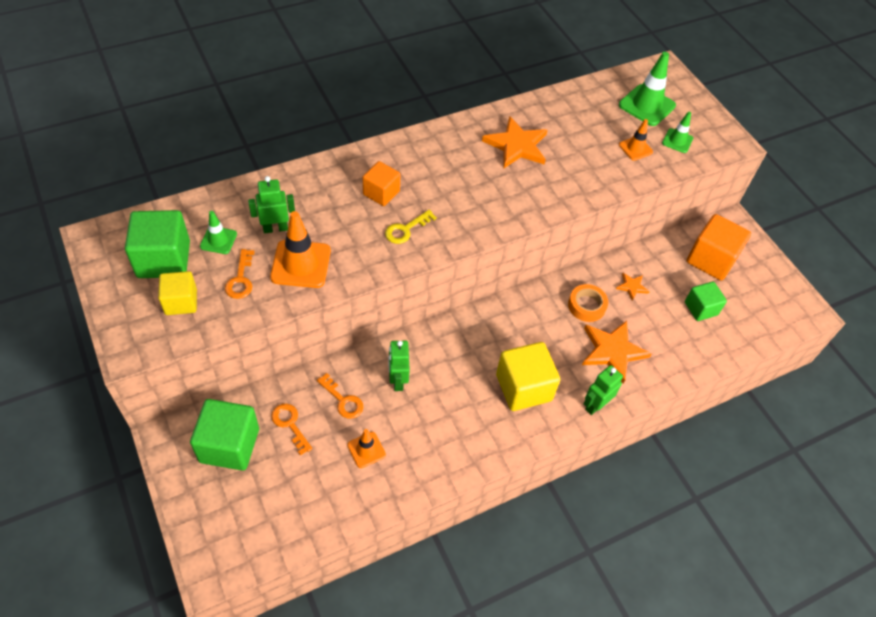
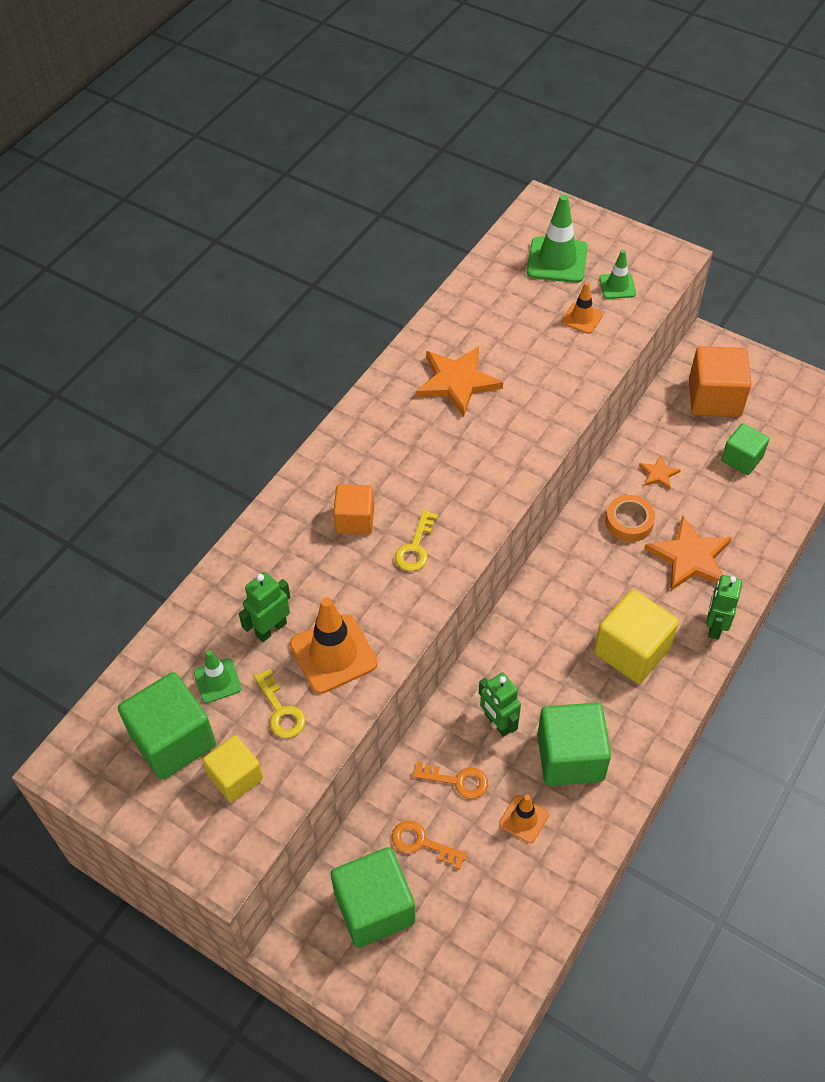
camera: 25 degrees left, 0 degrees up
orange key [225,249,255,299] -> yellow key [254,669,306,738]
none -> green cube [537,702,611,786]

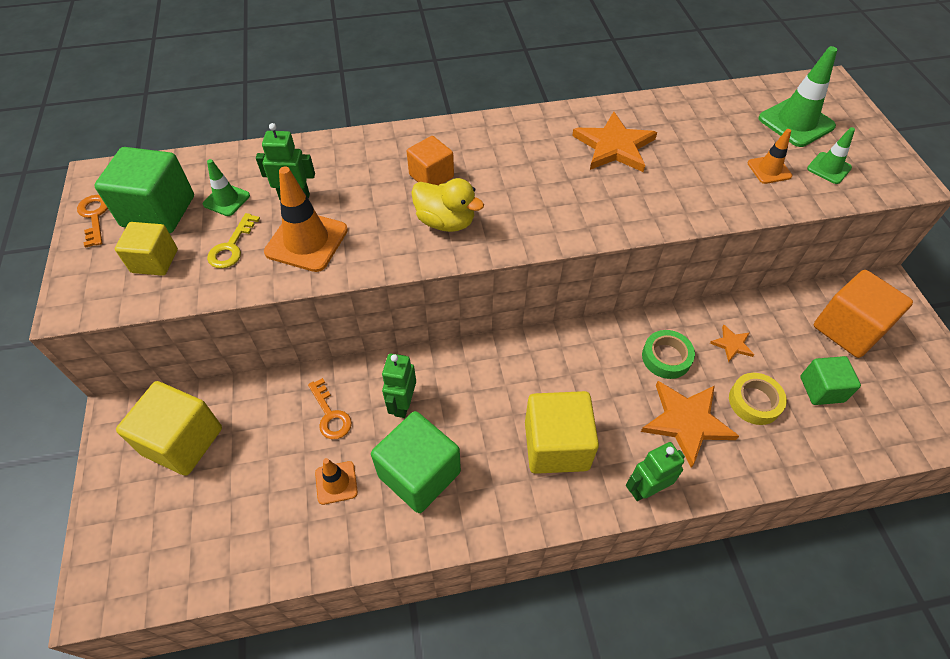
camera: 45 degrees right, 0 degrees up
green cube [331,847,415,948] -> yellow cube [116,381,222,476]
orange key [392,821,467,870] -> orange key moved to [77,195,108,248]
yellow key [395,510,438,571] -> yellow duck [411,178,484,232]
orange tape [605,495,655,542] -> green tape [642,330,695,379]
none -> yellow tape [729,373,787,425]

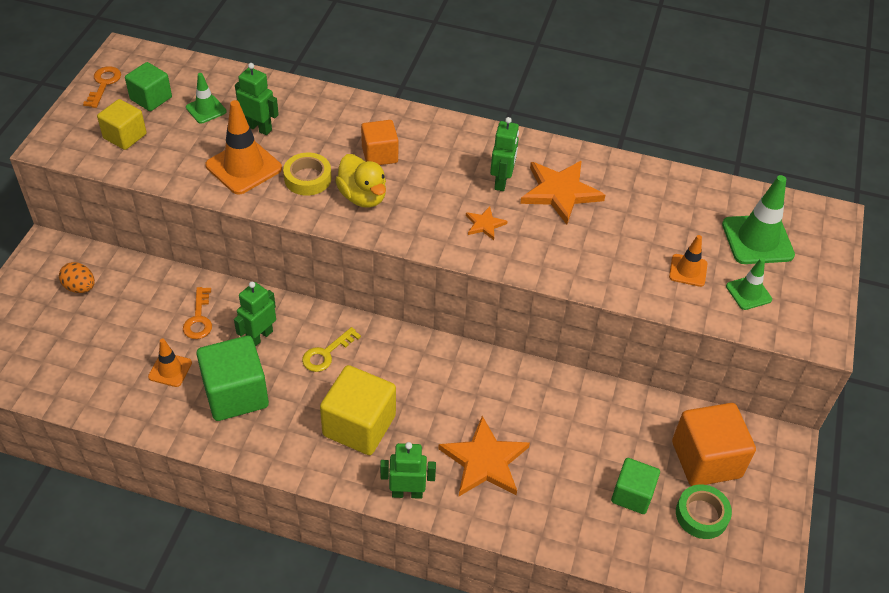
camera: 25 degrees right, 5 degrees down
green cube [94,147,194,233] -> green cube [125,62,172,111], size x0.62
yellow cube [116,381,222,476] -> orange egg [59,262,95,293]
yellow key [207,213,260,269] -> yellow key moved to [302,327,361,372]
green tape [642,330,695,379] -> green tape moved to [676,484,732,539]
orange star [710,325,754,362] -> orange star moved to [466,206,508,240]
yellow tape [729,373,787,425] -> yellow tape moved to [283,153,331,196]
none -> green robot [490,117,519,191]

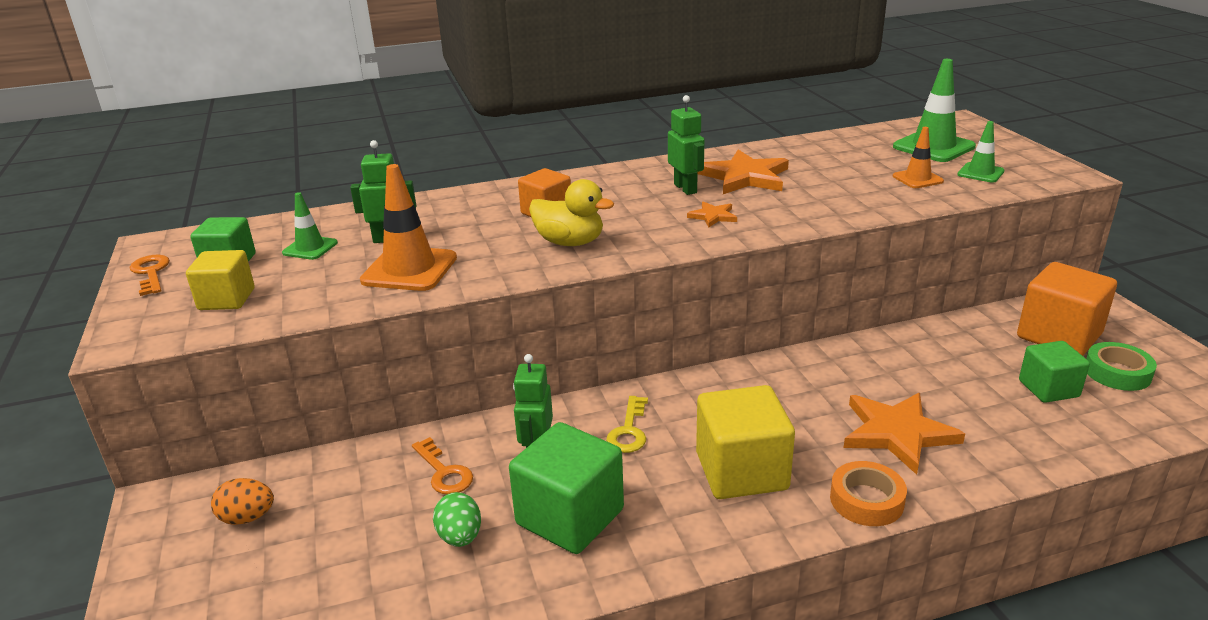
camera: 30 degrees left, 20 degrees down
orange traffic cone [148,339,192,387] -> green egg [433,492,481,547]
yellow tape [283,153,331,196] -> none
green robot [380,442,436,499] -> orange tape [830,461,907,526]

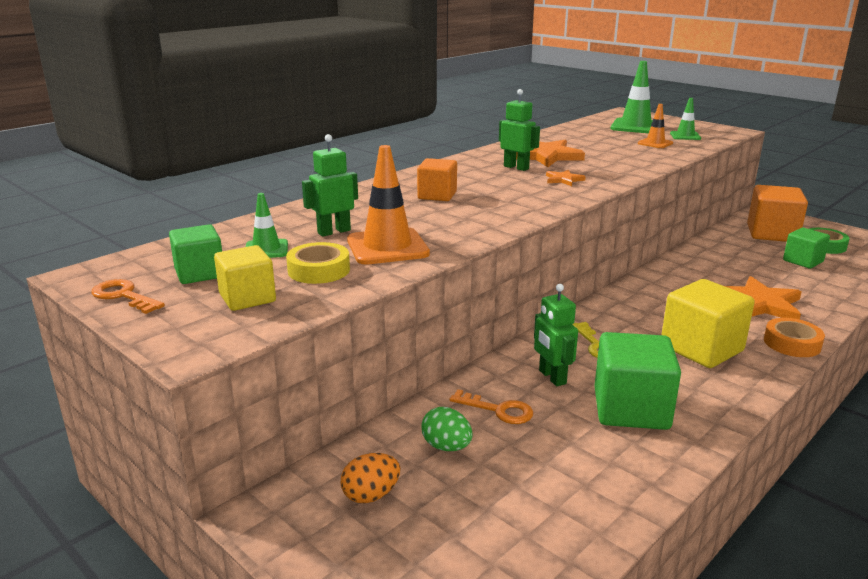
camera: 30 degrees left, 5 degrees down
green egg [433,492,481,547] -> green egg moved to [422,407,473,451]
yellow duck [529,179,614,246] -> none
none -> yellow tape [286,242,350,284]

